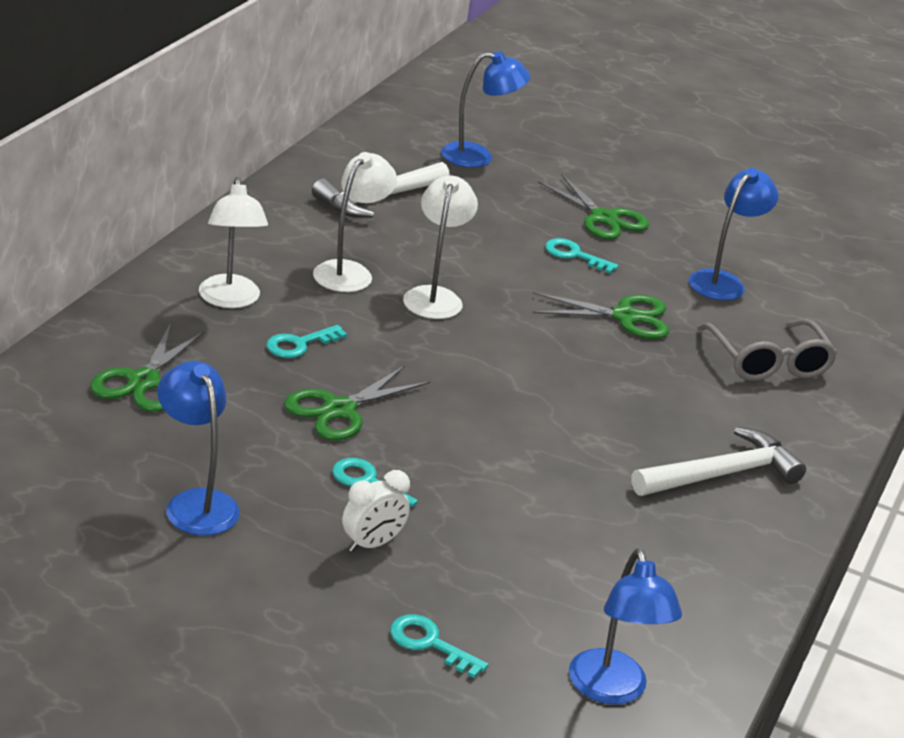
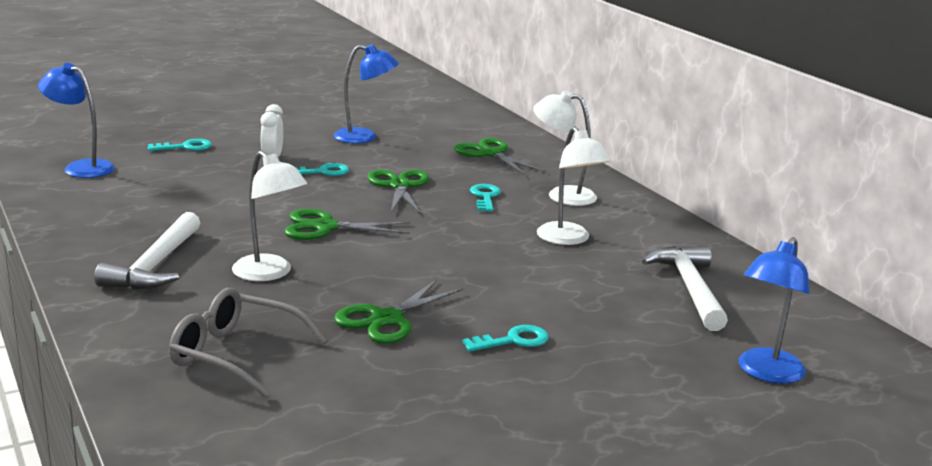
camera: 130 degrees right, 10 degrees down
white lamp [403,175,478,319] -> white lamp moved to [232,151,307,281]
green scissors [538,174,649,239] -> green scissors moved to [284,209,411,240]
blue lamp [689,168,779,300] -> none

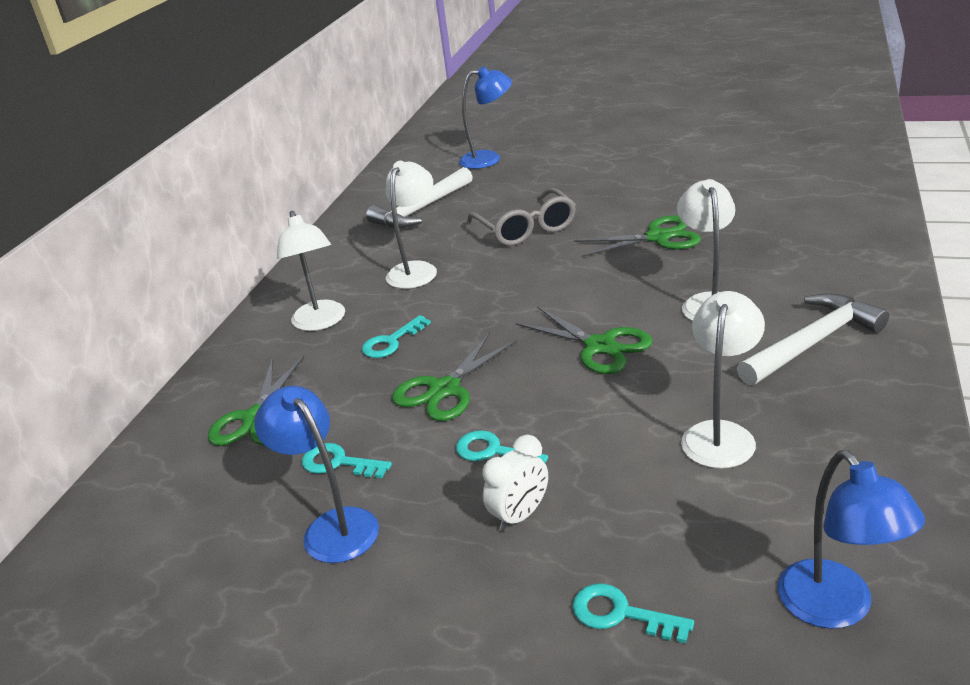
camera: 130 degrees left, 10 degrees up
grey glasses [169,288,327,398] -> grey glasses moved to [467,188,576,246]
turquoise key [463,325,549,352] -> turquoise key moved to [302,443,392,478]
none -> white lamp [681,291,765,469]

